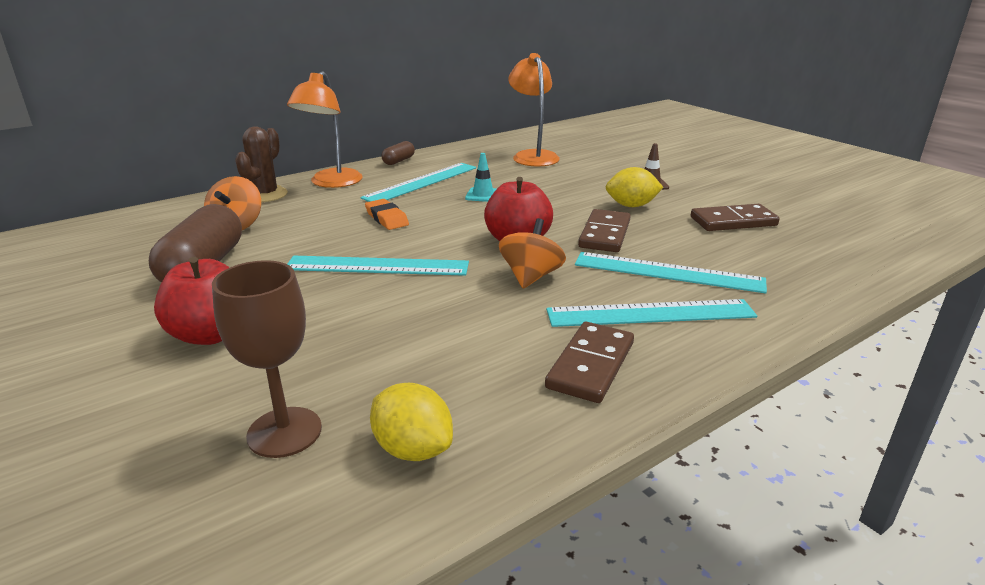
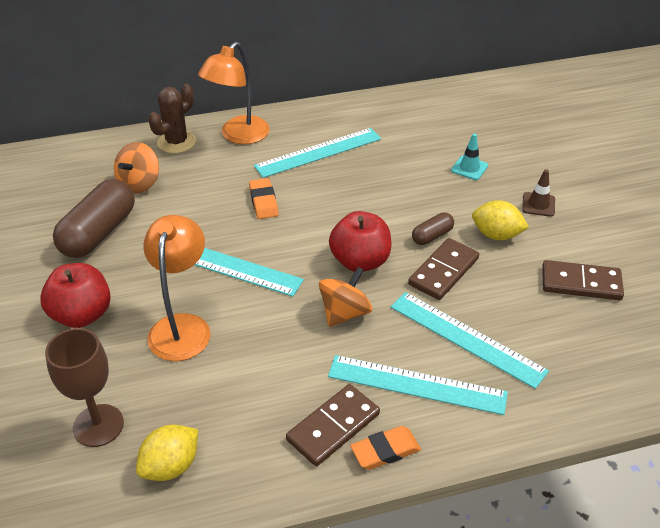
camera: 20 degrees right, 15 degrees up
yellow lemon [370,383,453,461] -> yellow lemon turned 75 degrees clockwise [136,425,198,481]
brown capsule [381,141,415,165] -> brown capsule moved to [412,212,454,245]
turquoise traffic cone [465,153,497,202] -> turquoise traffic cone moved to [451,133,488,180]
orange lamp [508,53,560,167] -> orange lamp moved to [143,215,211,361]
none -> orange eraser [350,426,421,470]

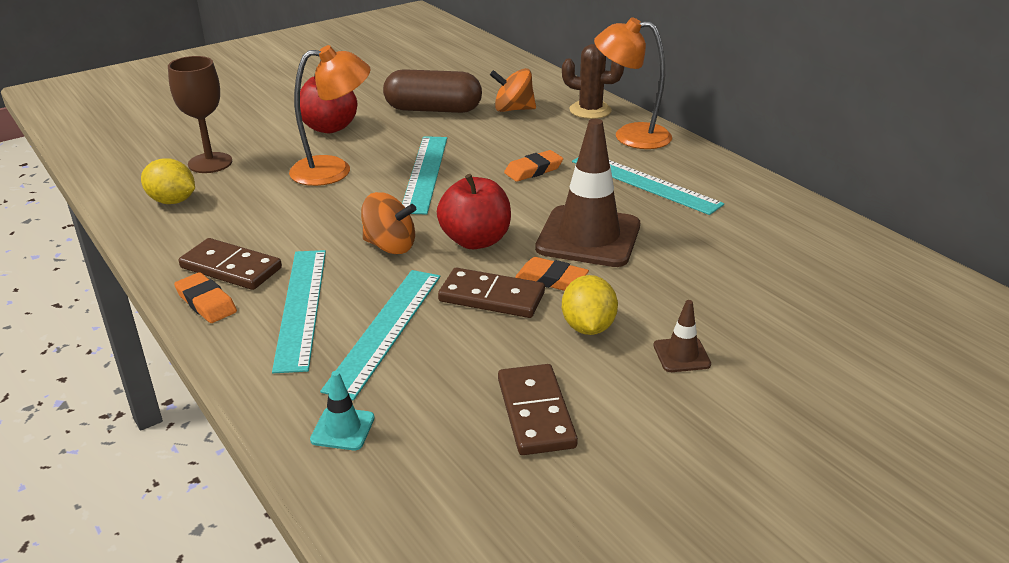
camera: 70 degrees right, 10 degrees down
brown capsule [412,212,454,245] -> orange eraser [515,257,589,291]
turquoise traffic cone [451,133,488,180] -> turquoise traffic cone moved to [310,371,375,450]
none -> brown traffic cone [535,119,640,267]

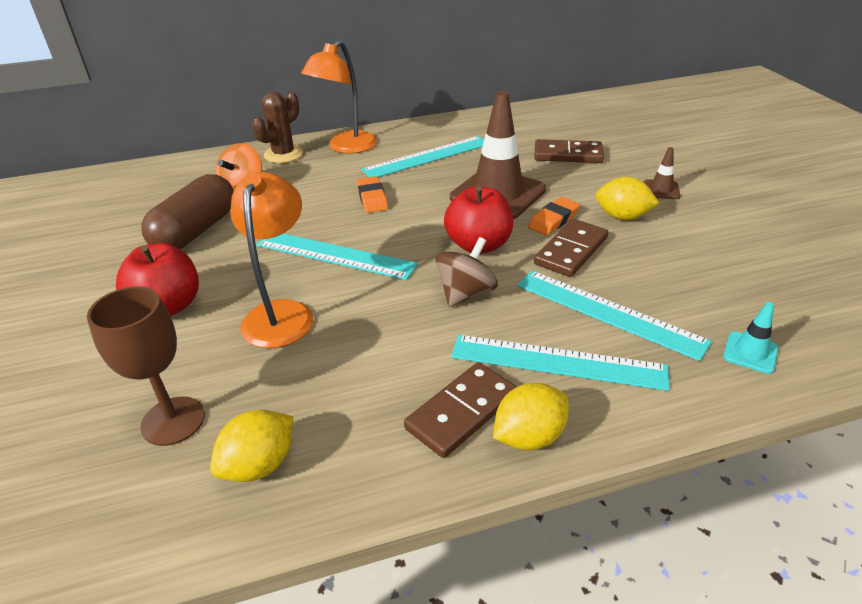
camera: 70 degrees left, 5 degrees up
orange eraser [174,272,237,323] -> yellow lemon [493,383,569,450]
orange spinning top [361,192,416,254] -> brown spinning top [435,237,498,307]
brown domino [498,364,578,455] -> brown domino moved to [534,139,604,163]

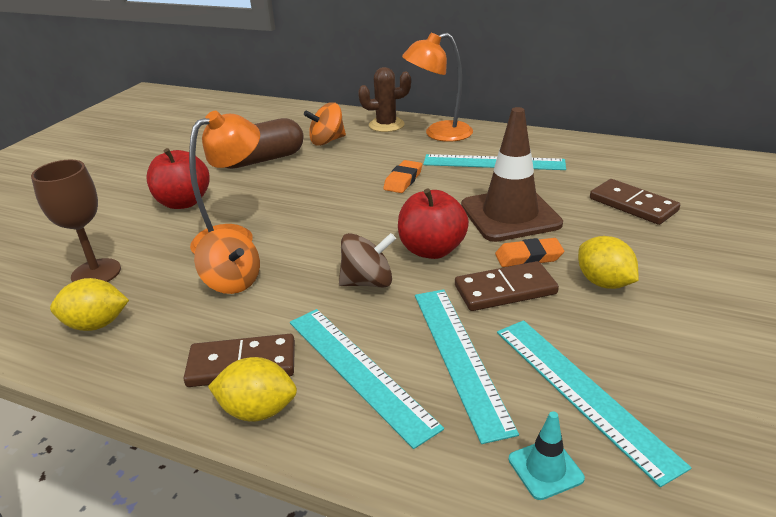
camera: 40 degrees right, 5 degrees down
turquoise ruler [256,234,418,280] -> turquoise ruler moved to [497,320,691,487]
brown traffic cone [644,147,680,199] -> none
none -> orange spinning top [194,228,260,294]

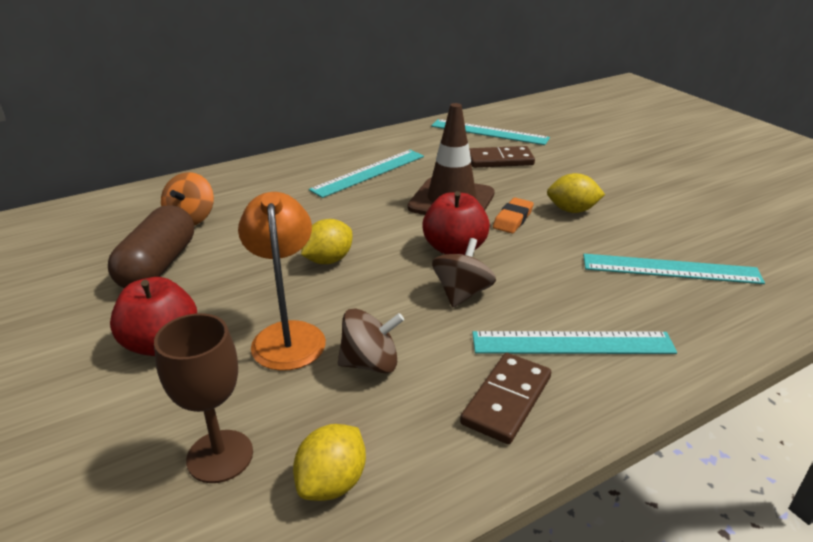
camera: 55 degrees left, 0 degrees up
orange spinning top [194,228,260,294] -> brown spinning top [338,308,404,373]
yellow lemon [208,357,297,422] -> yellow lemon moved to [301,219,352,264]
brown cactus [358,67,411,132] -> none
orange eraser [383,160,422,193] -> none
orange lamp [402,33,473,142] -> none
turquoise ruler [415,289,519,444] -> turquoise ruler moved to [431,119,550,145]
brown domino [455,261,559,311] -> none
turquoise traffic cone [509,411,585,500] -> none

